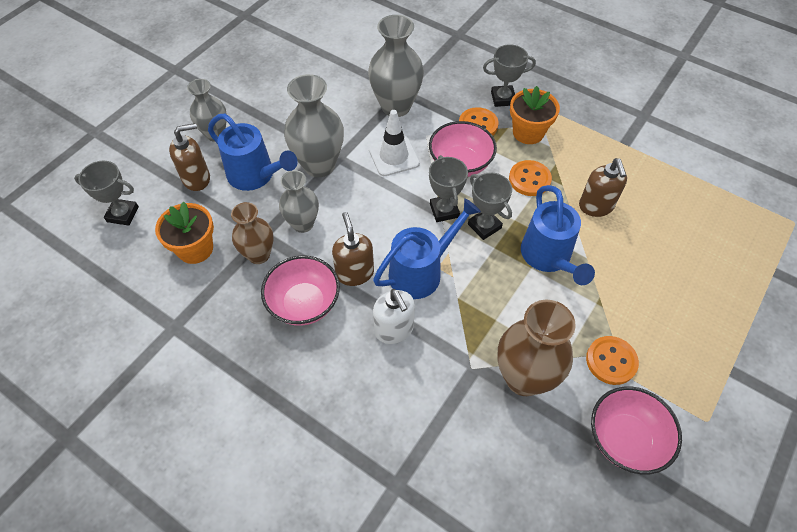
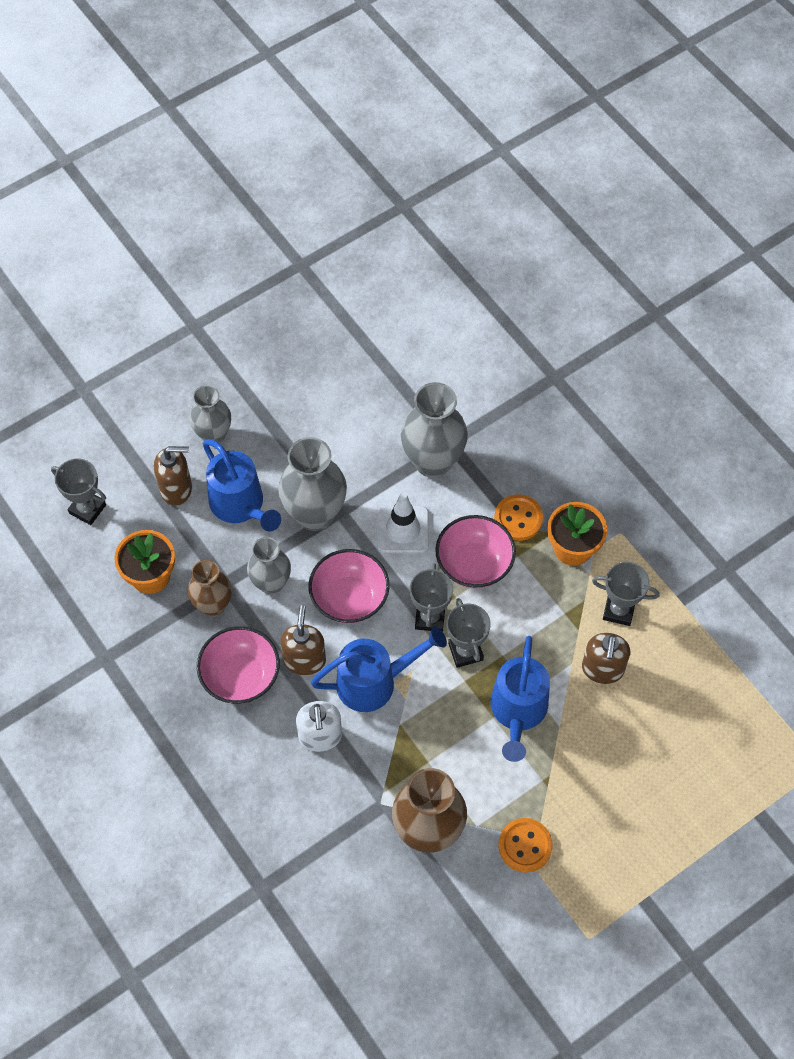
camera: 20 degrees right, 5 degrees up
grey trophy [483,44,536,107] -> grey trophy moved to [592,562,660,626]
orange button [509,160,552,196] -> none
pink bowl [591,387,682,474] -> pink bowl moved to [308,549,390,624]

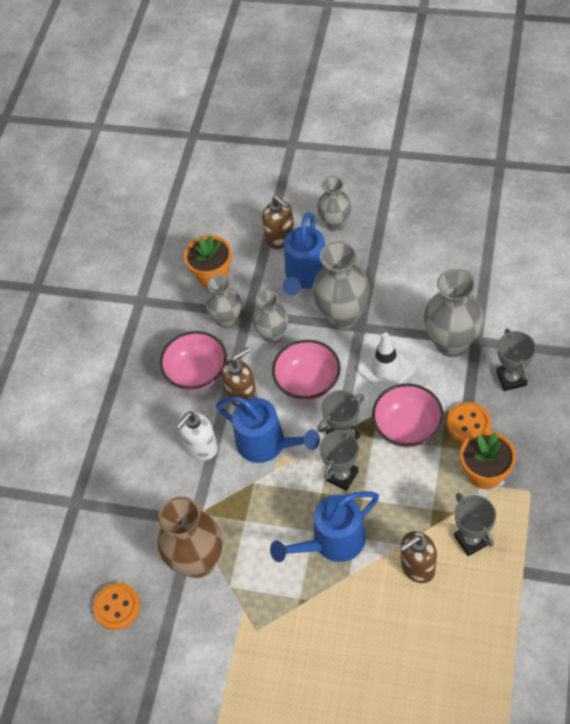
camera: 55 degrees right, 5 degrees down
grey trophy [51,459,106,525] -> grey trophy moved to [496,328,536,391]
brown vase [188,560,232,617] -> grey vase [206,274,242,329]
orange button [498,818,553,873] -> orange button moved to [93,583,140,630]

